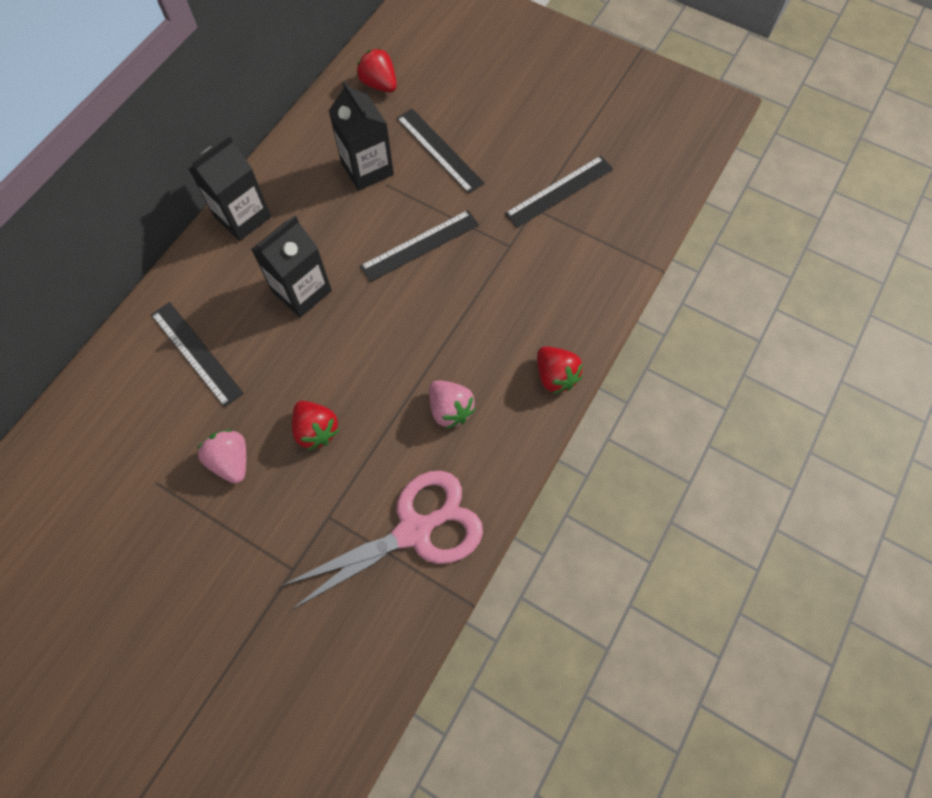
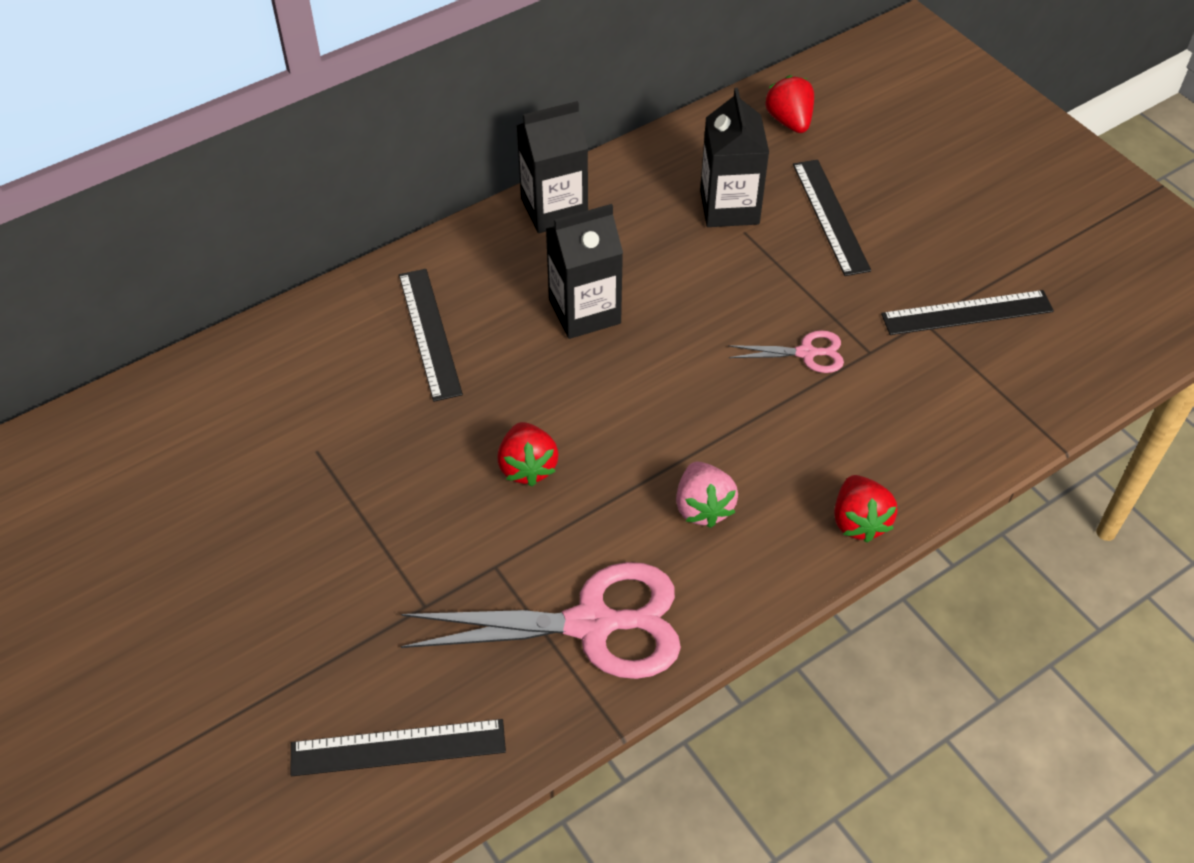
camera: 25 degrees right, 15 degrees down
pink strawberry [197,429,246,484] -> none
black ruler [360,210,479,282] -> black ruler moved to [290,719,506,776]
none -> pink scissors [728,330,844,373]

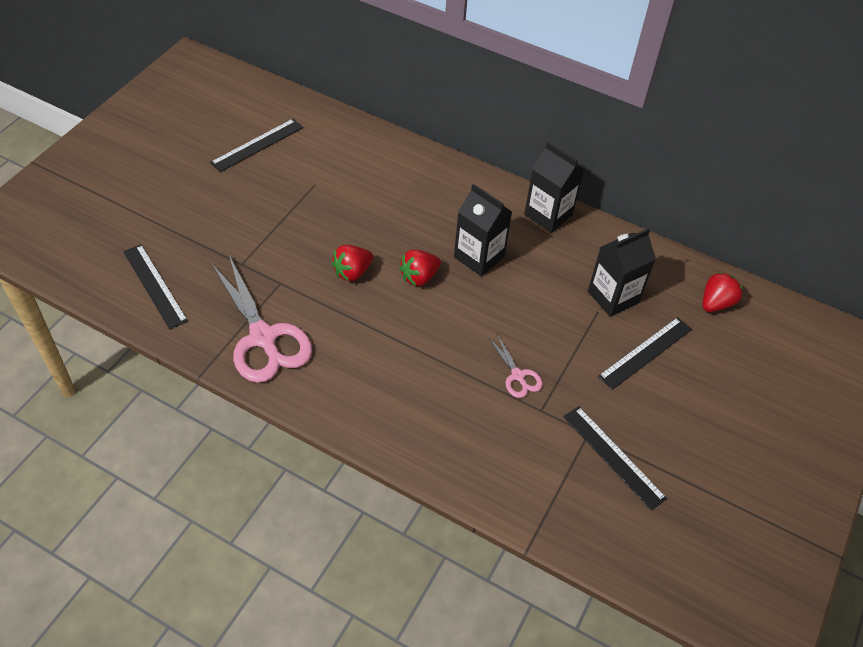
camera: 60 degrees right, 0 degrees up
black ruler [399,269,463,402] -> black ruler moved to [210,119,303,172]
pink strawberry [676,462,738,528] -> none
red strawberry [834,475,897,543] -> red strawberry moved to [399,249,441,286]

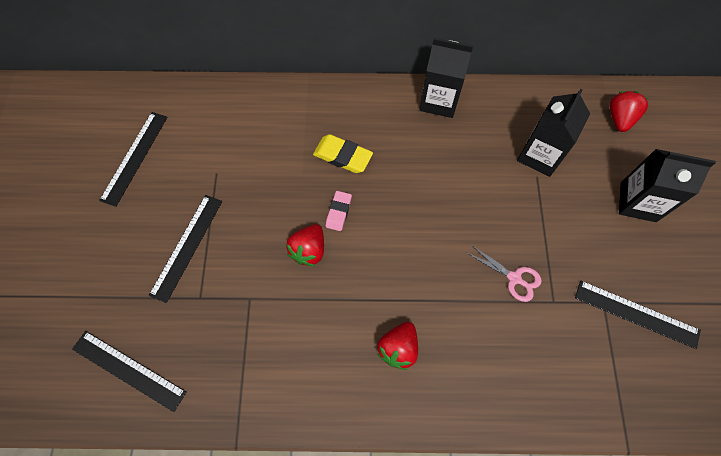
camera: 25 degrees left, 15 degrees up
pink scissors [211,255,312,383] -> none
red strawberry [399,249,441,286] -> red strawberry moved to [377,322,418,370]
black carton [454,184,512,276] -> black carton moved to [619,149,716,222]
black ruler [598,317,692,390] -> black ruler moved to [149,195,222,303]
none -> yellow eraser [313,134,373,173]
none -> pink eraser [326,191,352,231]

